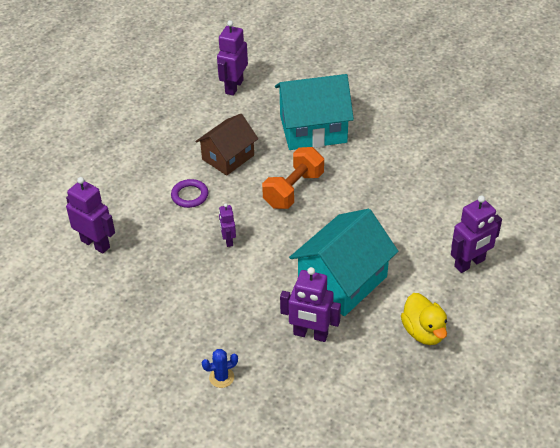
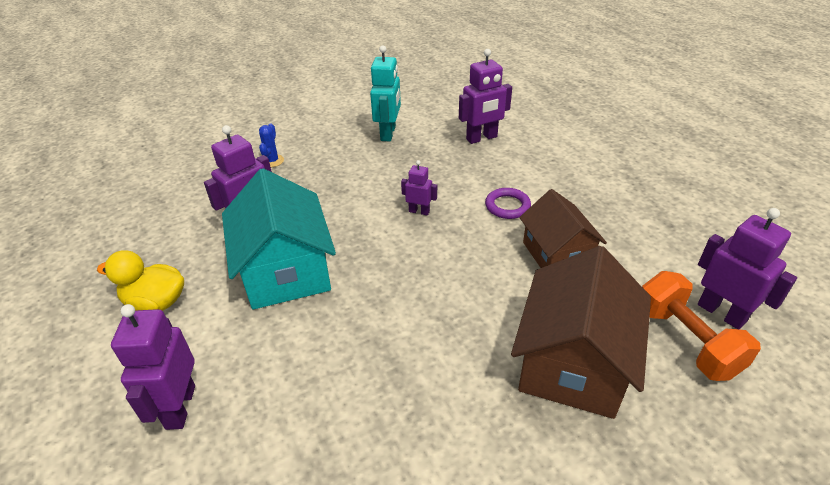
camera: 120 degrees right, 5 degrees down
orange dumbbell [262,147,324,209] -> orange dumbbell moved to [642,271,761,381]
turquoise house [275,74,354,150] -> brown house [511,246,651,419]
none -> turquoise robot [370,45,401,142]

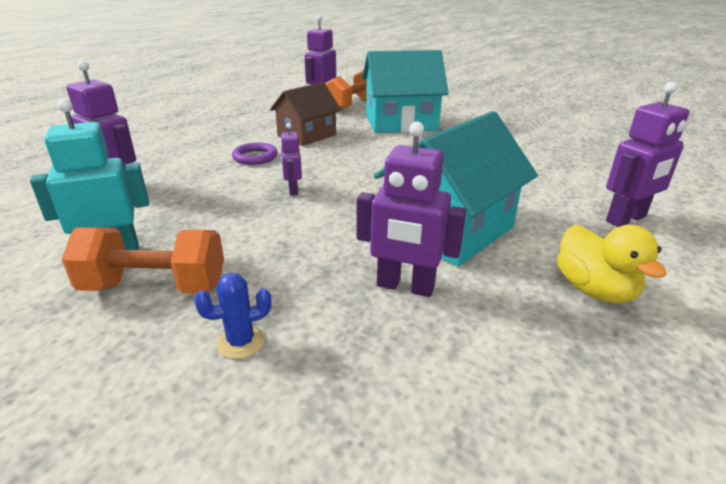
camera: 120 degrees left, 10 degrees down
brown house [511,246,651,419] -> turquoise house [362,50,449,133]
none -> orange dumbbell [62,227,224,294]

